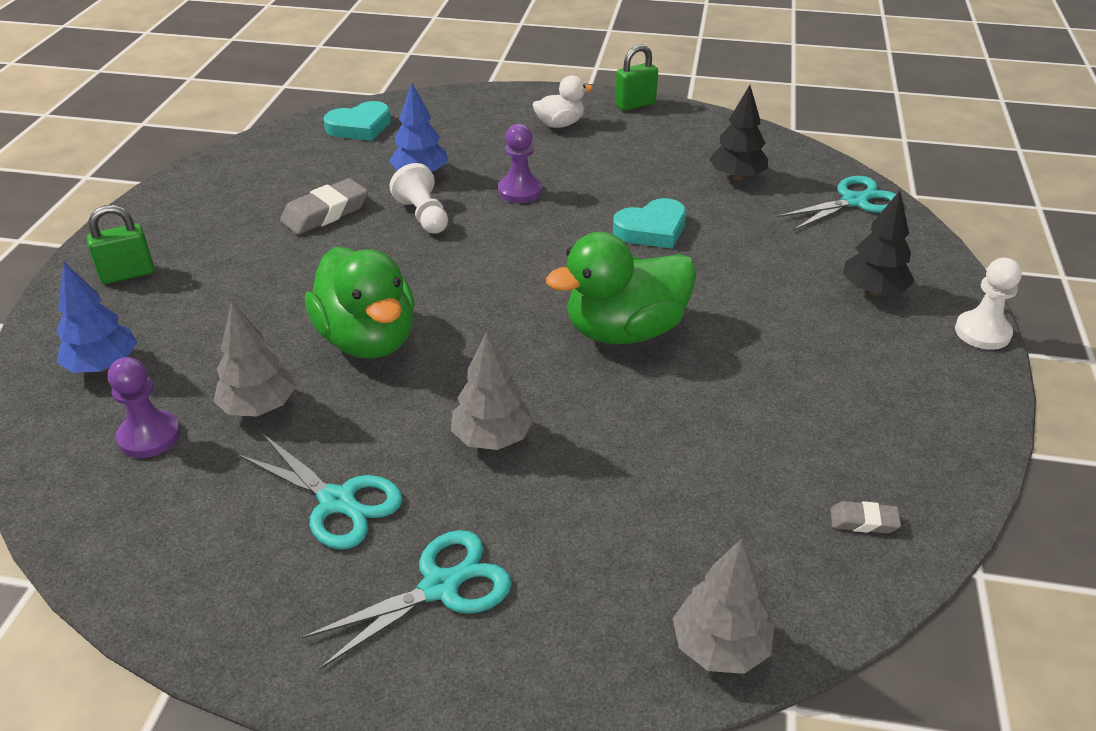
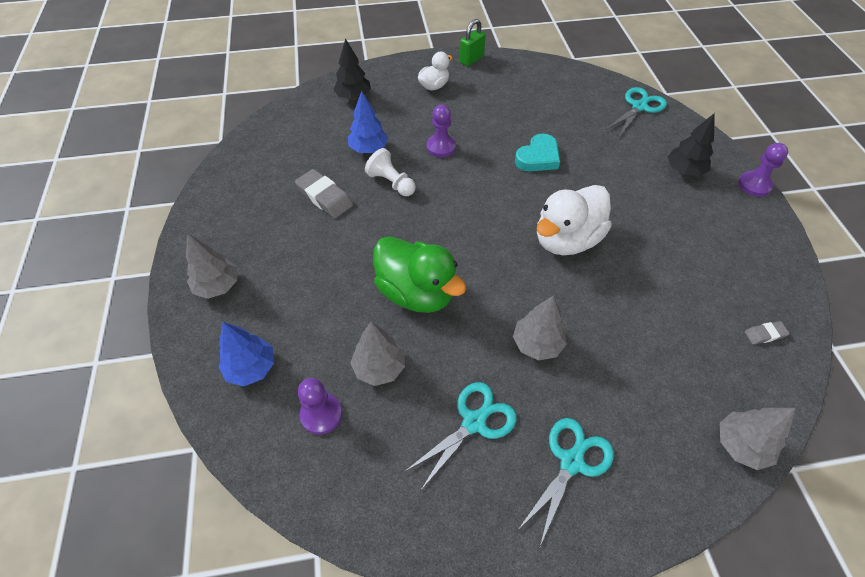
camera: 20 degrees left, 15 degrees up
green padlock [87,205,154,284] -> grey tree [186,233,237,299]
turquoise scissors [237,434,403,549] -> turquoise scissors turned 60 degrees counterclockwise [404,382,517,490]
grey eraser [280,178,368,235] -> grey eraser turned 75 degrees counterclockwise [295,169,353,218]
turquoise heart [323,101,391,141] -> none
green duck [546,232,697,344] -> white duck [537,185,612,255]
black tree [709,85,768,181] -> black tree moved to [333,38,371,100]
white pawn [955,258,1022,350] -> purple pawn [738,143,788,197]

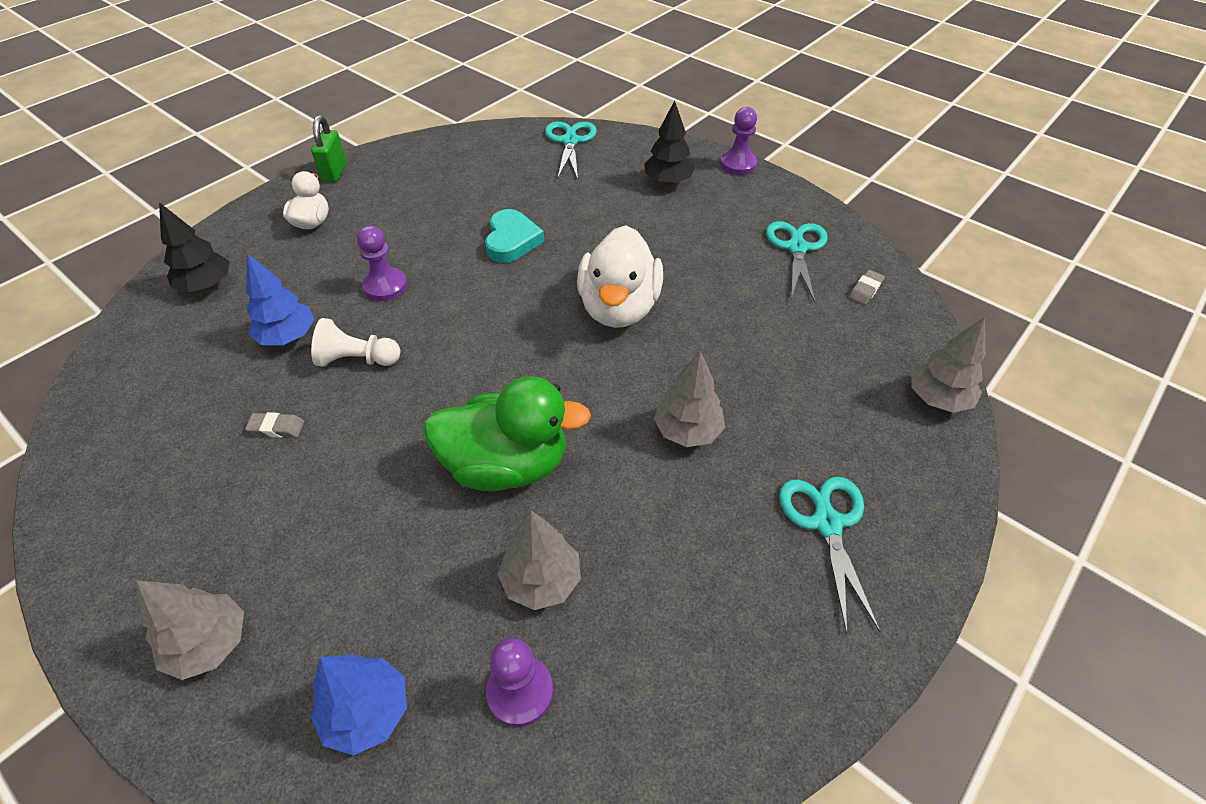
camera: 40 degrees left, 5 degrees down
grey eraser [295,169,353,218] -> grey eraser [245,412,304,438], size x0.53
turquoise scissors [404,382,517,490] -> turquoise scissors moved to [766,221,828,303]

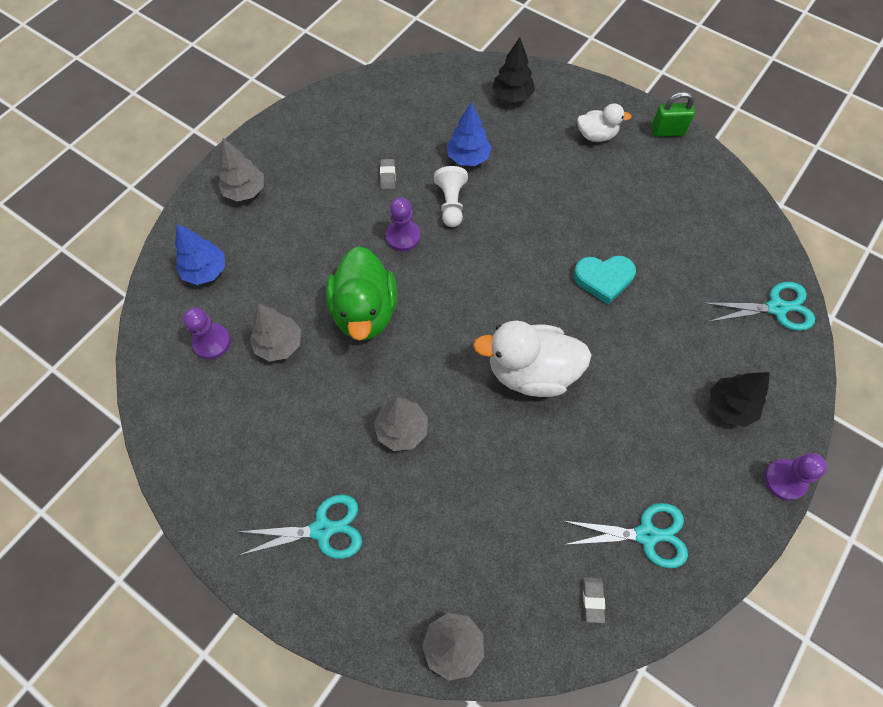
camera: 85 degrees right, 15 degrees up
purple pawn [357,226,407,301] -> purple pawn moved to [386,197,420,251]
grey eraser [849,270,885,305] -> grey eraser turned 60 degrees clockwise [583,577,605,623]

